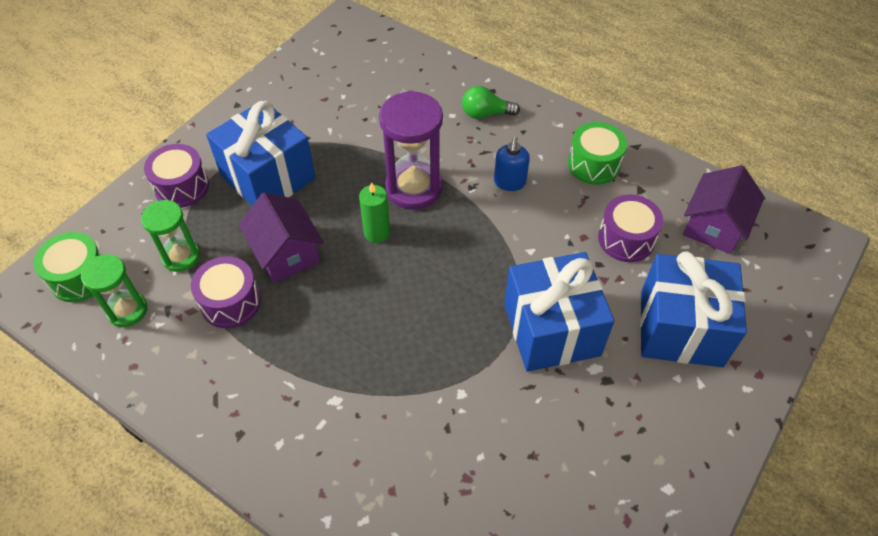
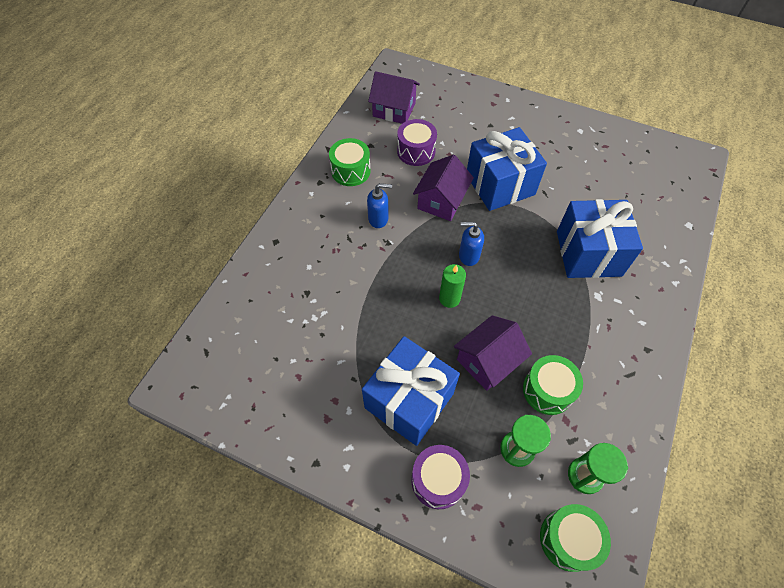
camera: 100 degrees left, 5 degrees up
purple drum [191,256,261,328] -> green drum [523,355,583,415]
purple hourglass [379,91,443,210] -> none
green light bulb [462,86,520,119] -> none
blue gift [640,251,747,367] -> blue gift moved to [557,199,643,278]
none -> purple house [413,155,474,221]
none -> blue soap dispenser [459,222,484,266]

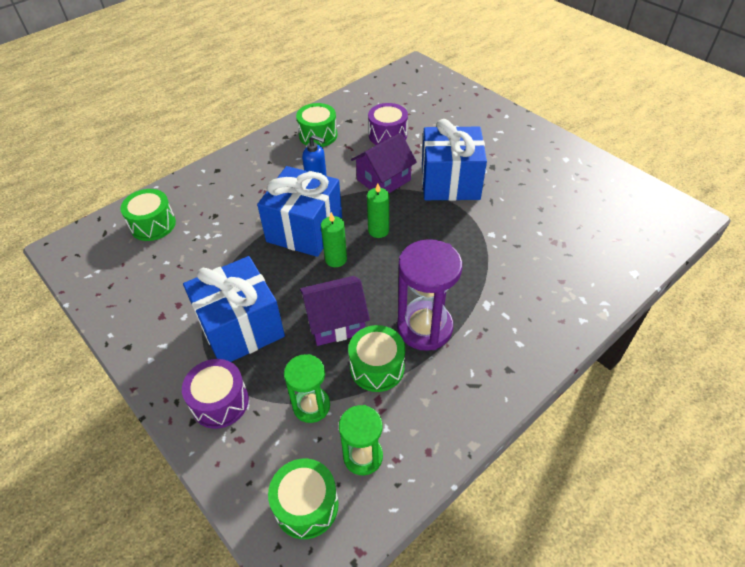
camera: 25 degrees right, 10 degrees down
purple house [368,71,420,124] -> none
blue soap dispenser [459,222,484,266] -> green candle [367,183,389,238]
blue gift [557,199,643,278] -> blue gift moved to [257,166,342,257]
none -> green drum [120,189,176,241]
none -> purple hourglass [397,239,462,351]

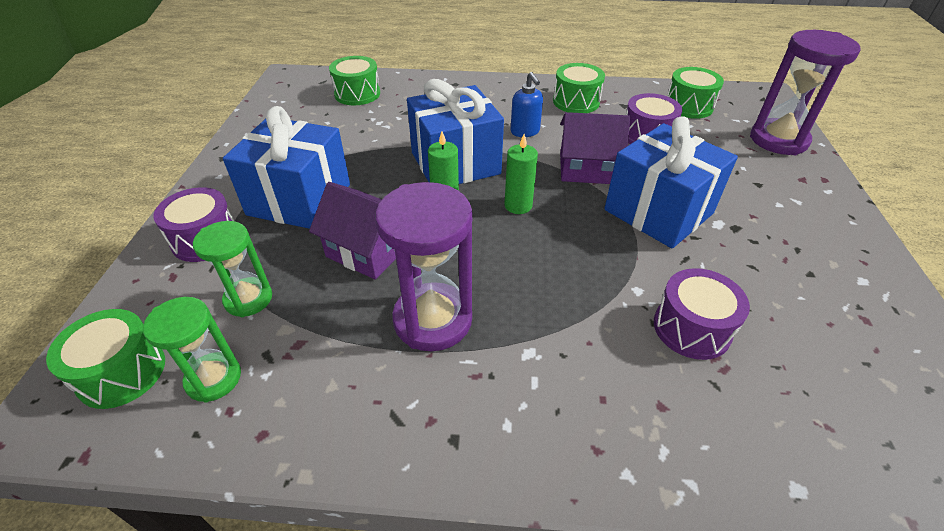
camera: 45 degrees right, 5 degrees down
green drum [348,325,405,392] -> green drum moved to [667,67,724,119]
none -> purple drum [654,268,750,360]
none -> purple hourglass [750,30,861,155]

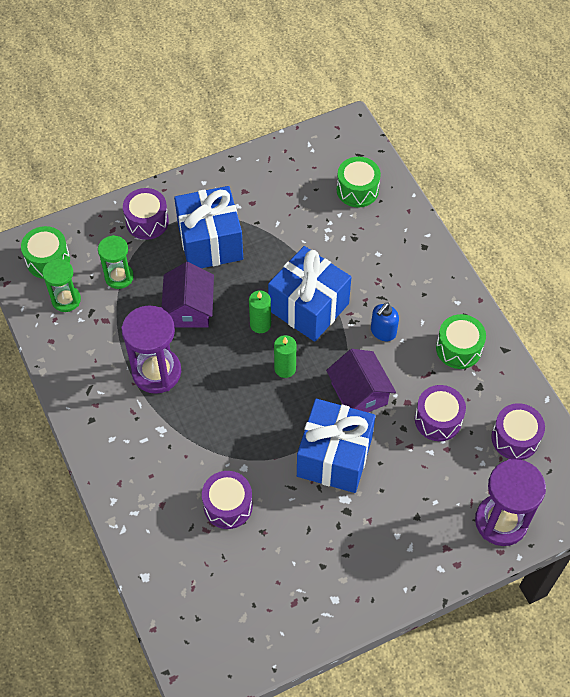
camera: 60 degrees right, 15 degrees up
green drum [667,67,724,119] -> purple drum [491,403,545,460]

